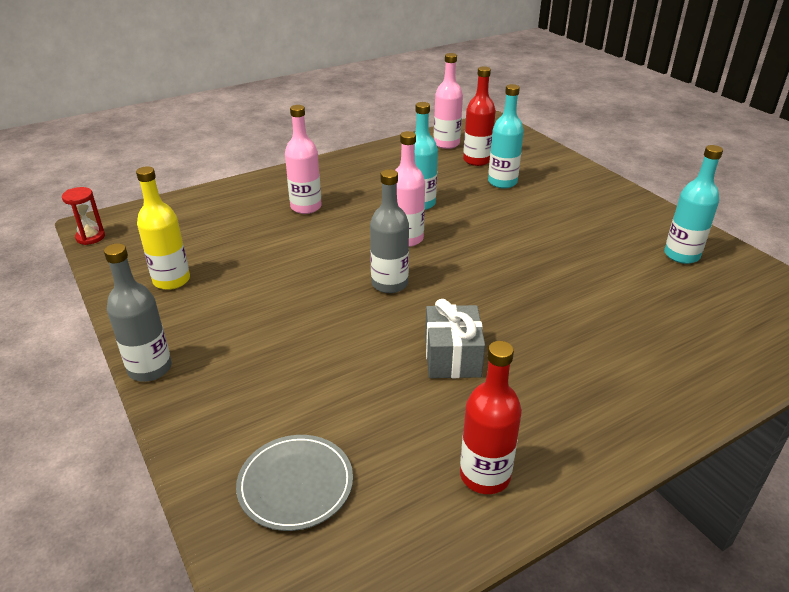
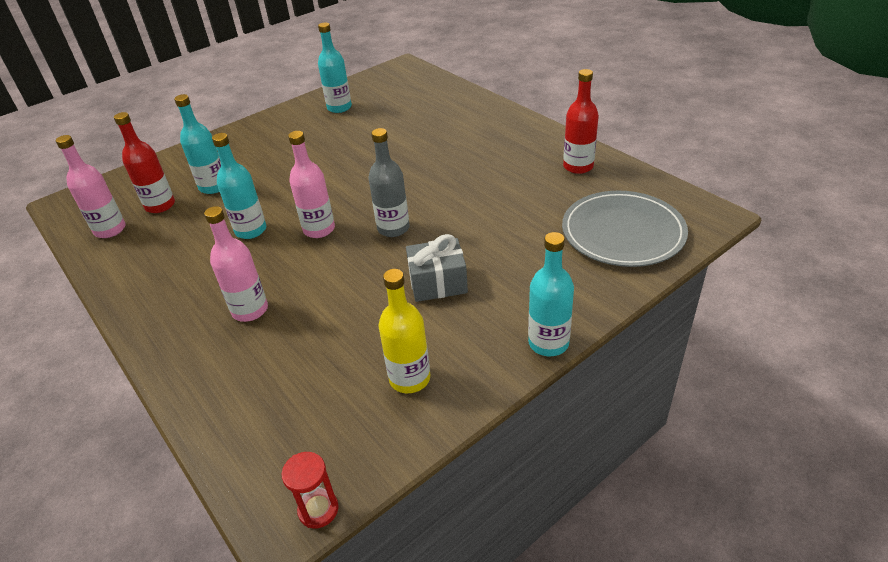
camera: 95 degrees left, 5 degrees up
grey bottle [104,243,172,382] -> turquoise bottle [528,232,574,356]
grey plate [236,435,353,531] -> grey plate [562,191,688,267], size x1.58
grey gift [425,299,485,378] -> grey gift moved to [406,234,468,302]

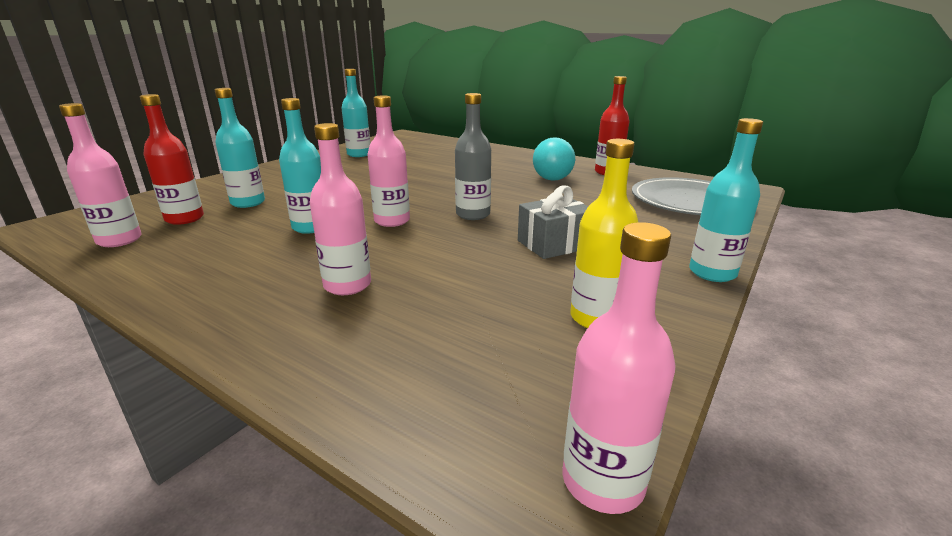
camera: 20 degrees left, 15 degrees down
red hourglass [282,452,339,528] -> pink bottle [563,222,676,514]
none -> turquoise light bulb [533,137,575,181]

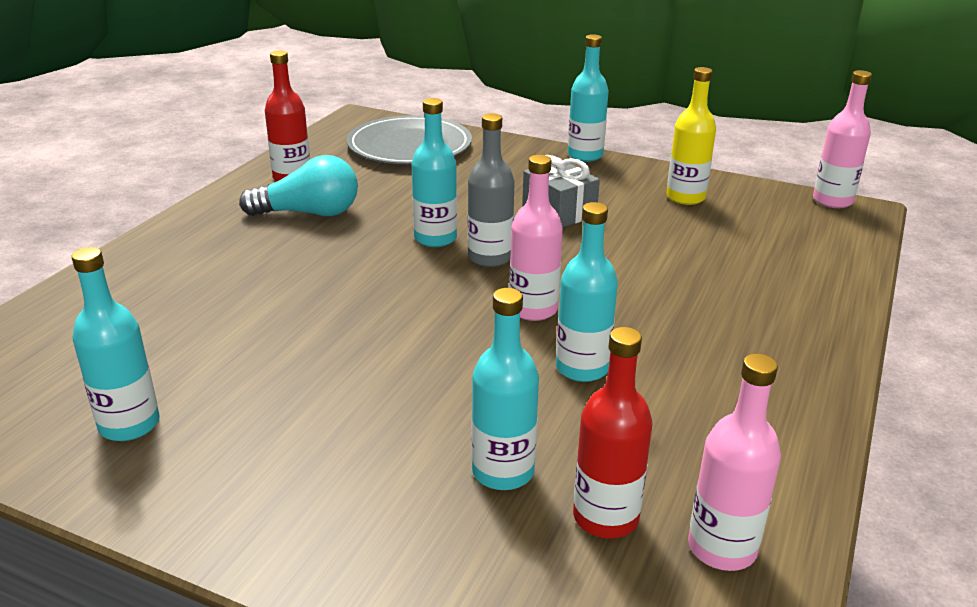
camera: 100 degrees left, 5 degrees up
pink bottle [310,123,371,295] -> none
none -> turquoise bottle [412,98,457,247]

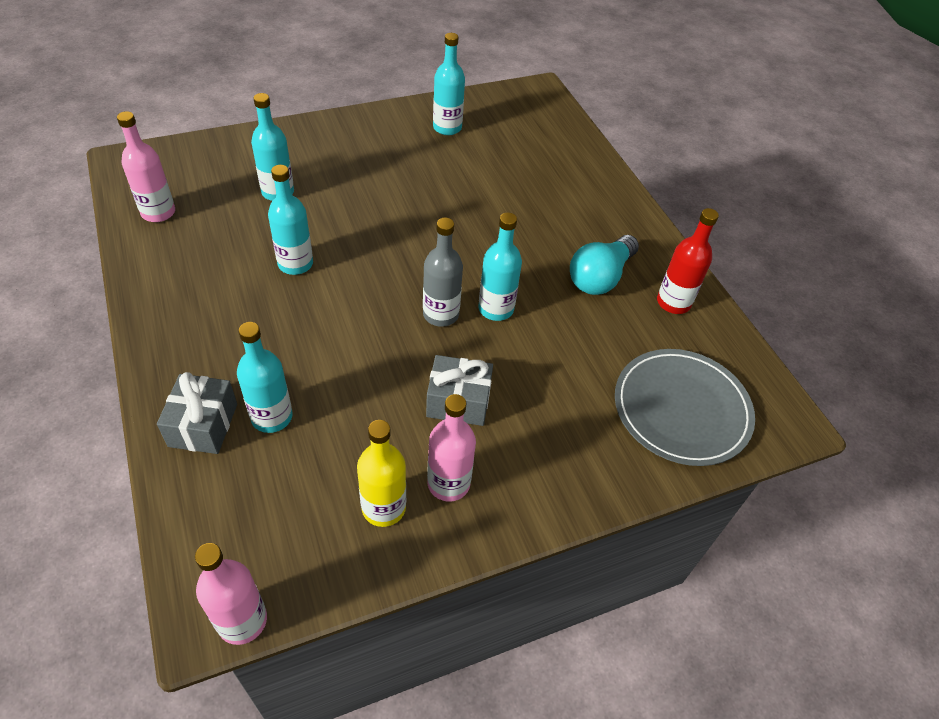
camera: 130 degrees right, 20 degrees up
pink bottle [509,155,563,321] -> pink bottle moved to [427,394,476,502]
turquoise bottle [567,34,609,162] -> turquoise bottle moved to [237,322,292,433]
red bottle [573,327,653,538] -> none
none -> grey gift [157,372,237,454]

